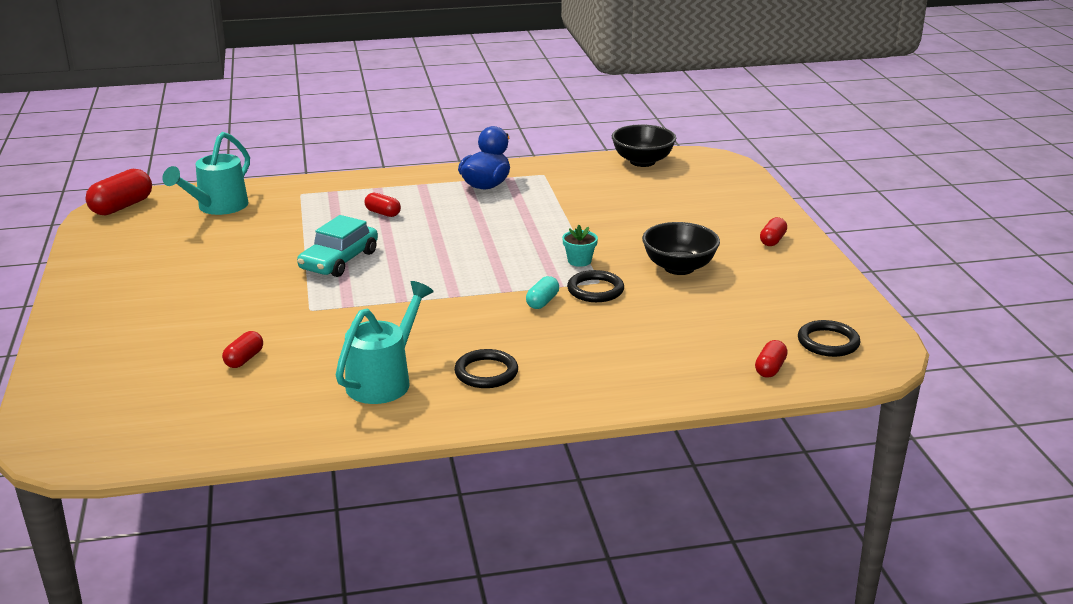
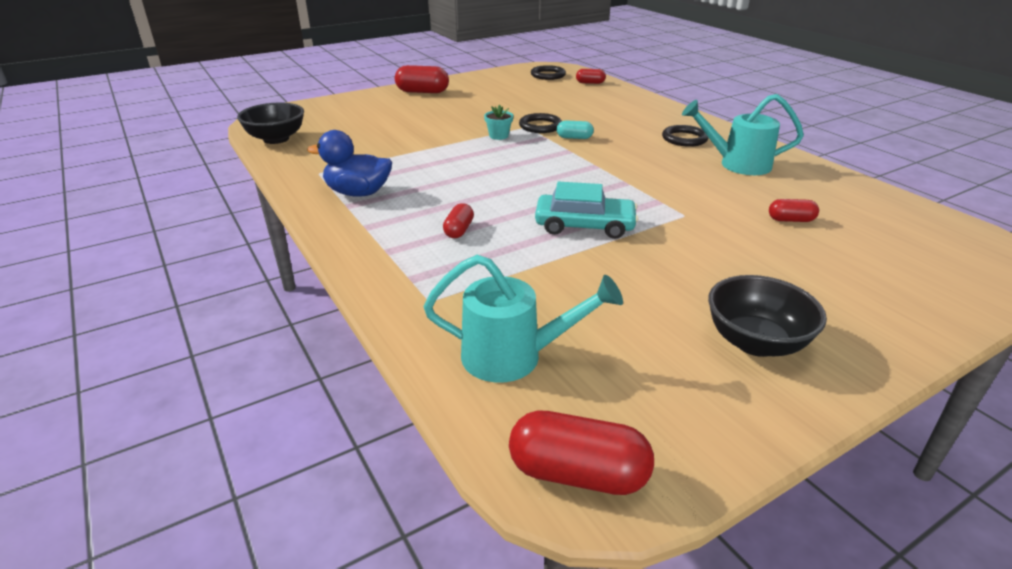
camera: 110 degrees left, 5 degrees up
black bowl [642,222,720,275] -> black bowl moved to [708,275,827,357]
red capsule [760,217,787,246] -> red capsule [395,65,449,93], size x1.76

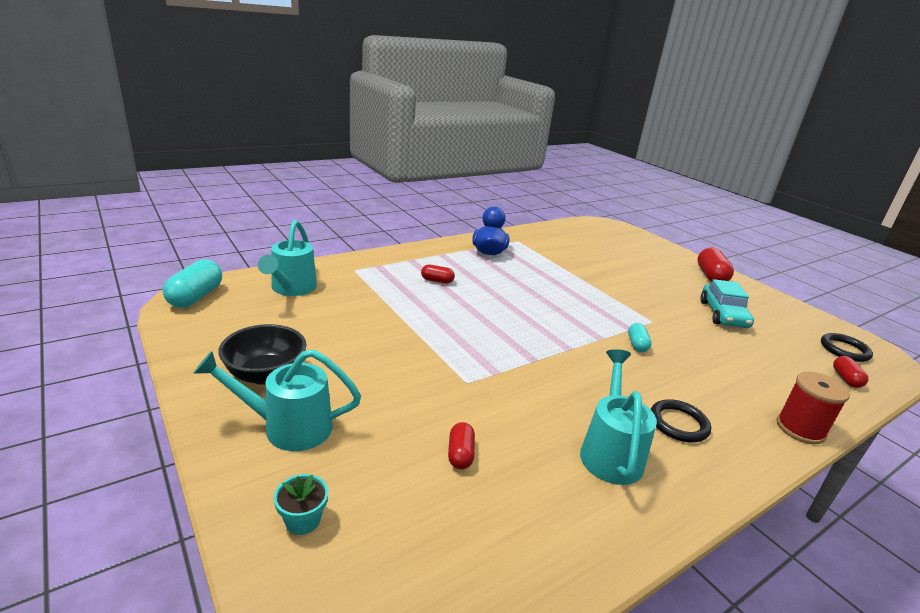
camera: 85 degrees right, 5 degrees down
black bowl [237,102,304,144] -> none
turquoise flower pot [484,105,514,140] -> turquoise flower pot moved to [274,474,328,535]
red capsule [509,411,654,495] -> turquoise capsule [163,260,222,308]
black ring [519,113,562,133] -> none
turquoise car [535,182,638,239] -> turquoise car moved to [700,279,754,328]
none -> turquoise watering can [193,349,361,451]
none -> red spool [777,371,850,444]

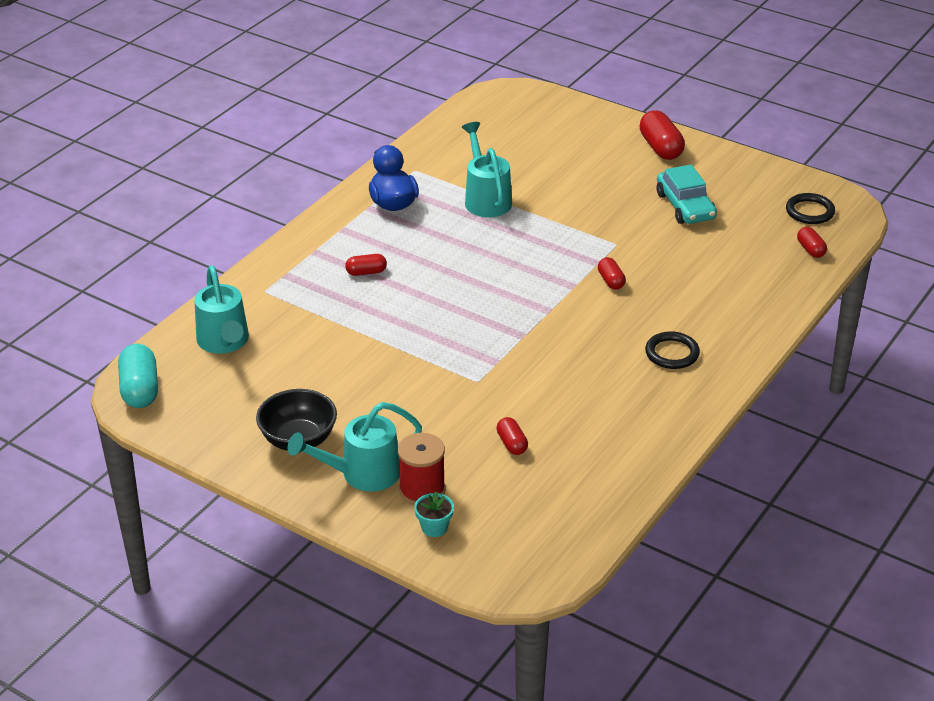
camera: 20 degrees left, 10 degrees up
turquoise watering can [580,349,657,485] -> turquoise watering can moved to [462,122,512,217]
turquoise capsule [628,323,652,352] -> red capsule [598,257,626,290]
red spool [777,371,850,444] -> red spool moved to [398,433,445,505]

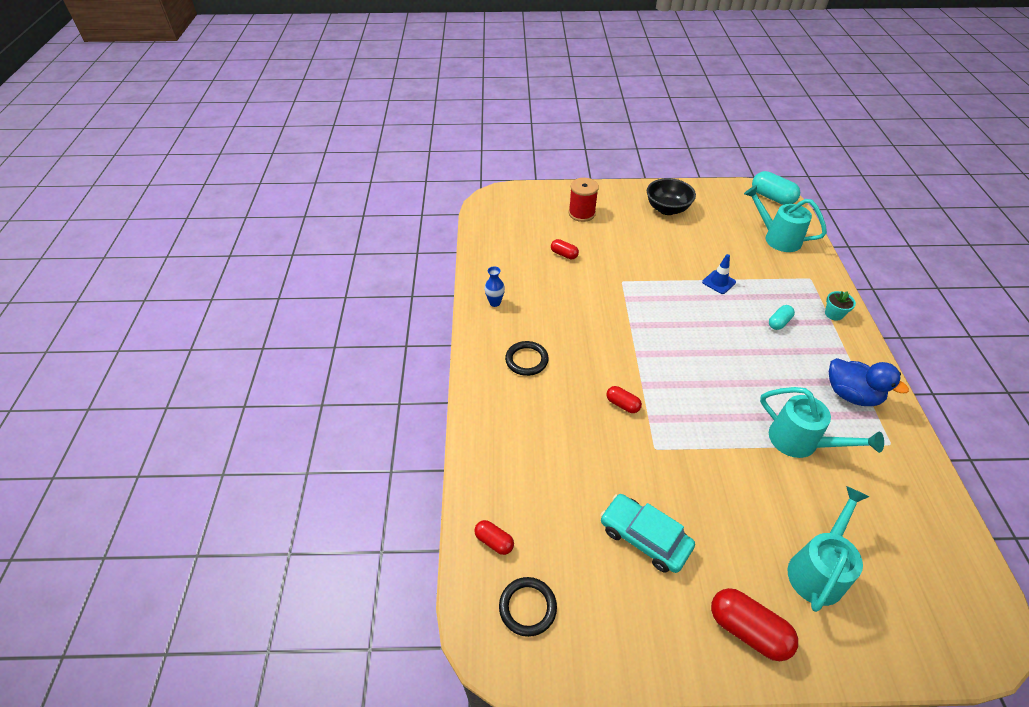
camera: 145 degrees right, 10 degrees up
turquoise watering can [288,402,422,492] -> turquoise watering can moved to [787,486,869,612]
red capsule [345,254,387,276] -> turquoise capsule [769,305,795,330]
turquoise flower pot [414,491,454,537] -> turquoise flower pot moved to [825,291,856,321]
none -> blue vase [485,266,505,307]
none -> blue traffic cone [702,254,736,294]

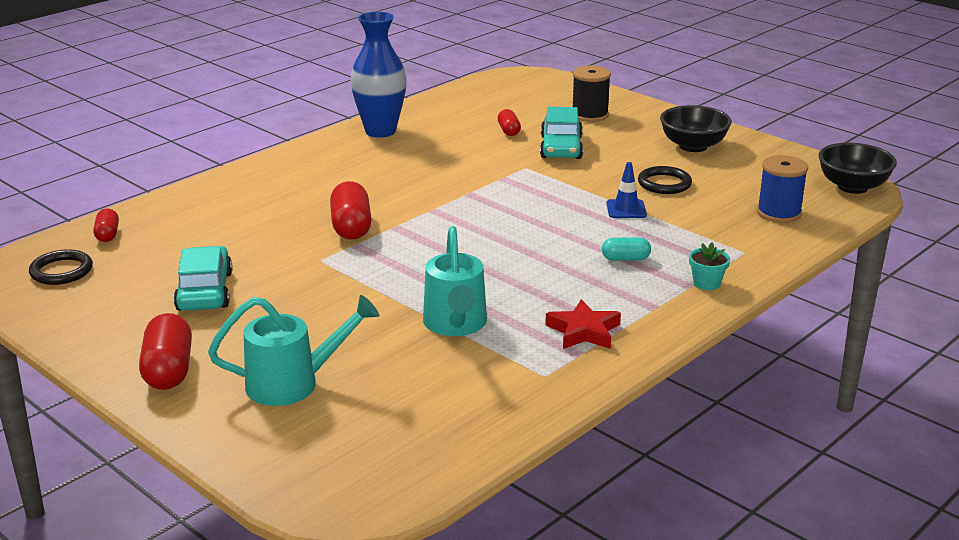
camera: 45 degrees right, 20 degrees down
blue vase [485,266,505,307] -> blue vase [350,12,407,138], size x2.23
black ring [505,341,549,376] -> black ring moved to [638,166,692,194]
red spool [569,178,599,222] -> black spool [573,65,611,122]
red capsule [606,386,642,413] -> red capsule [330,181,372,240], size x1.76
turquoise watering can [744,185,827,252] -> blue spool [757,155,808,223]
turquoise capsule [752,171,800,205] -> black bowl [818,143,897,194]
blue duck [829,358,909,406] -> red star [545,299,621,349]
none -> turquoise car [540,107,583,159]

